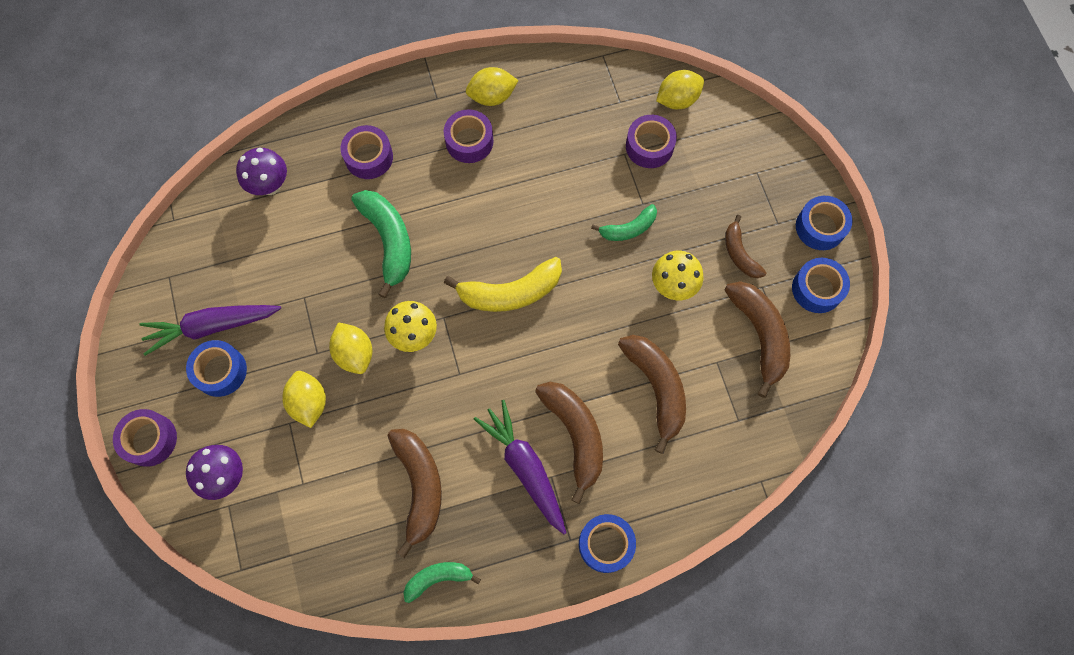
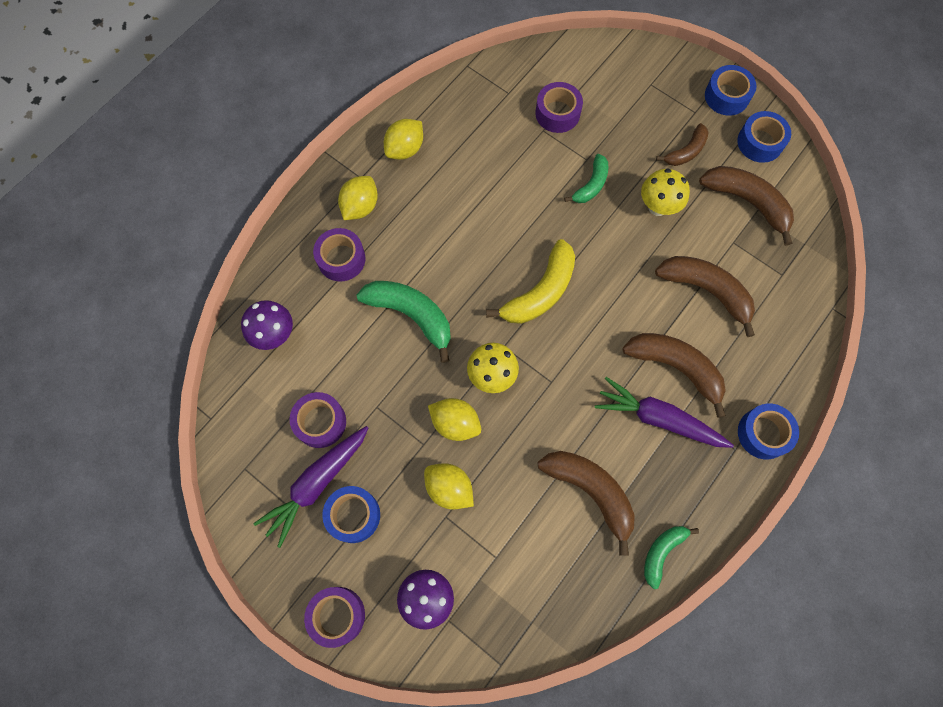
camera: 35 degrees left, 0 degrees up
purple tape [444,109,494,163] -> purple tape moved to [290,392,346,448]
yellow lemon [656,70,704,109] -> yellow lemon moved to [338,176,378,220]
brown banana [725,215,767,278] -> brown banana turned 75 degrees counterclockwise [656,123,709,166]

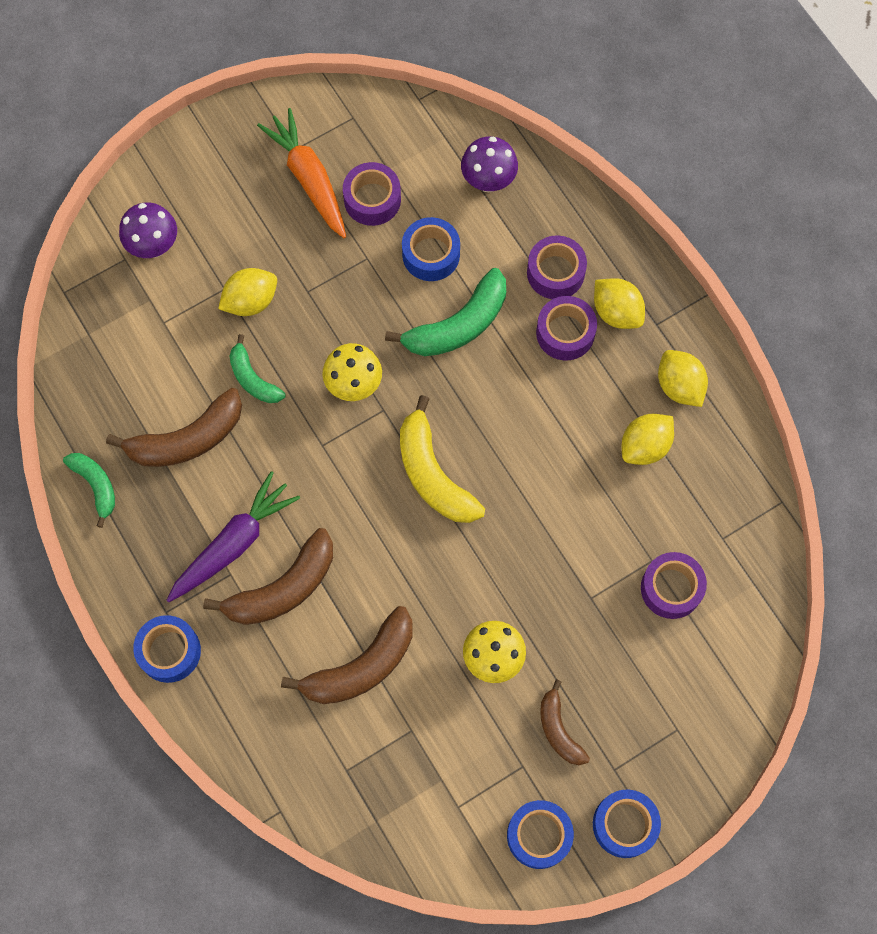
camera: 110 degrees right, 0 degrees up
purple carrot [254,426,368,548] -> orange carrot [257,108,346,238]
purple tape [304,587,365,648] -> purple tape moved to [536,296,597,361]
blue tape [322,486,380,543] -> blue tape moved to [402,217,460,281]
yellow lemon [428,398,481,441] -> yellow lemon moved to [622,414,674,465]
green banana [564,154,608,203] -> green banana moved to [230,334,285,403]
brown banana [699,166,794,246] -> none

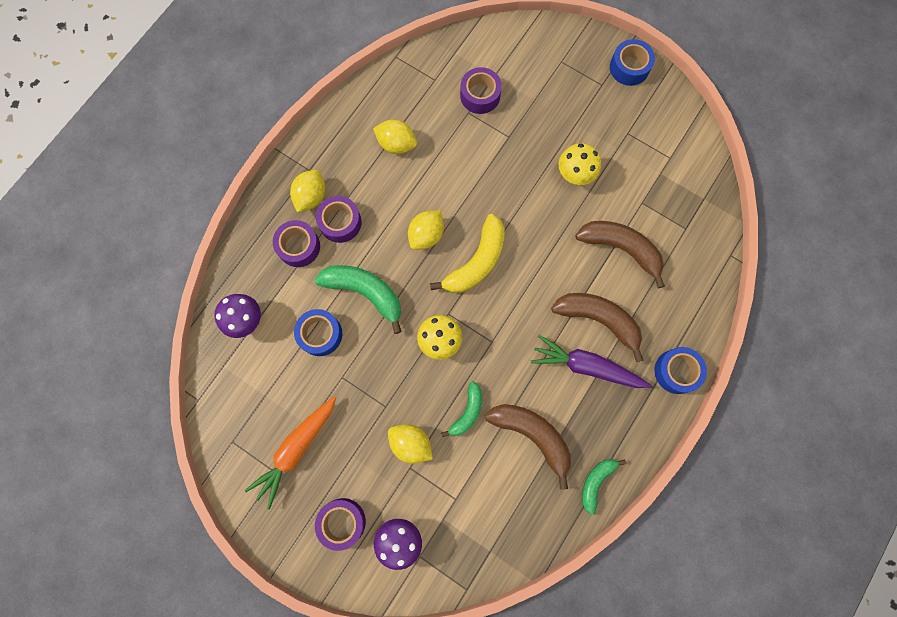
camera: 115 degrees left, 5 degrees up
purple tape [343,162,401,226] -> purple tape moved to [315,498,366,551]
blue tape [507,800,574,869] -> none
brown banana [540,680,590,765] -> none
yellow lemon [658,350,708,407] -> yellow lemon moved to [408,210,444,250]

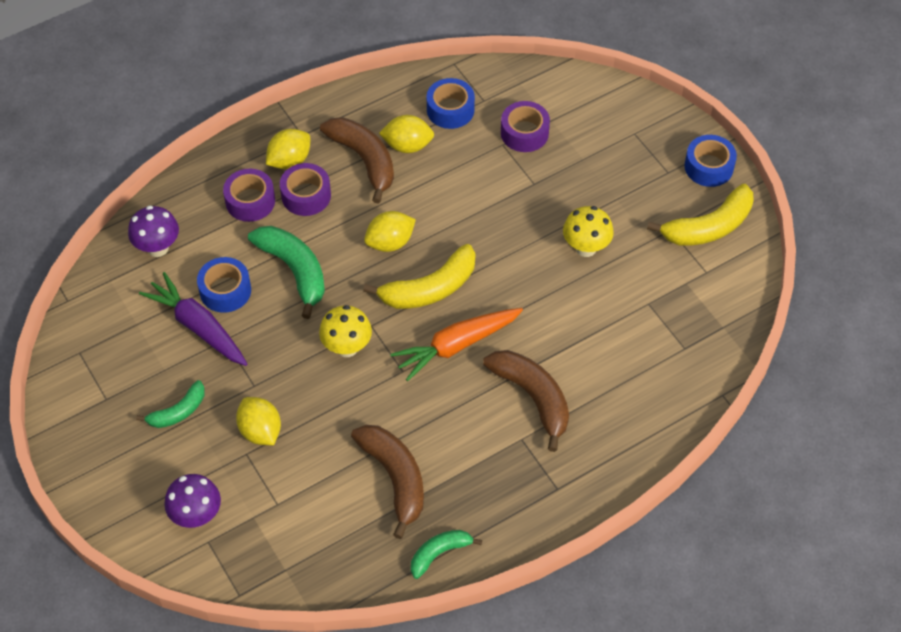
camera: 25 degrees right, 20 degrees down
orange carrot [245,396,336,509] -> orange carrot moved to [390,308,523,381]
purple tape [315,498,366,551] -> none
yellow lemon [373,120,417,154] -> yellow lemon turned 45 degrees counterclockwise [379,115,434,153]
green banana [441,381,482,437] -> green banana moved to [136,380,205,428]
purple carrot [531,335,652,388] -> purple carrot moved to [139,272,247,366]
brown banana [575,221,665,289] -> brown banana moved to [320,117,394,204]
blue tape [654,347,707,394] -> blue tape moved to [427,78,475,129]
none -> yellow banana [647,184,753,246]

